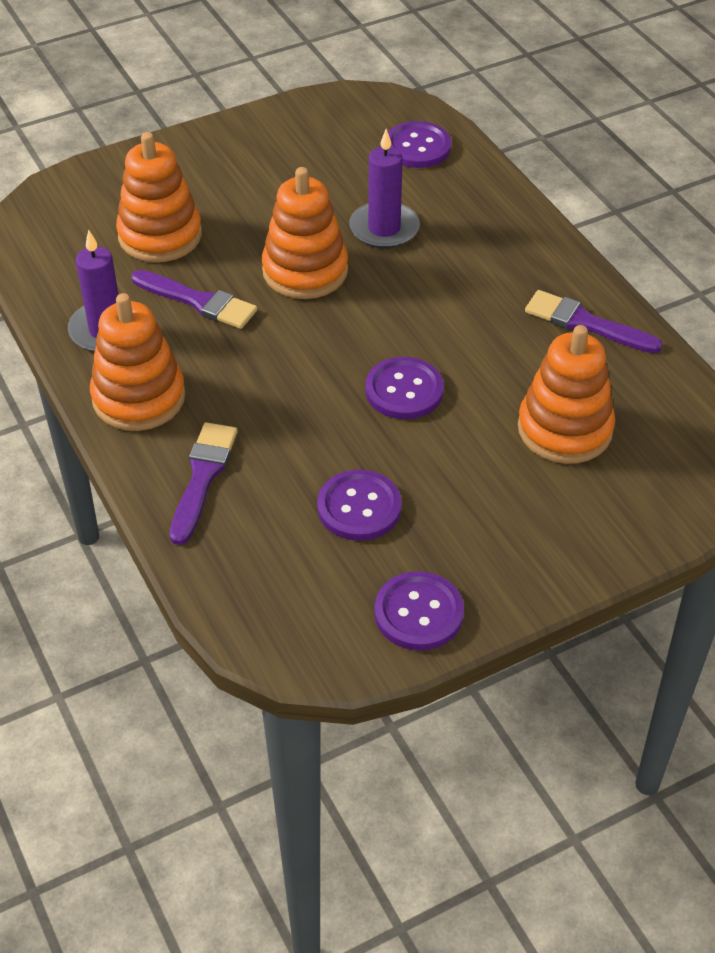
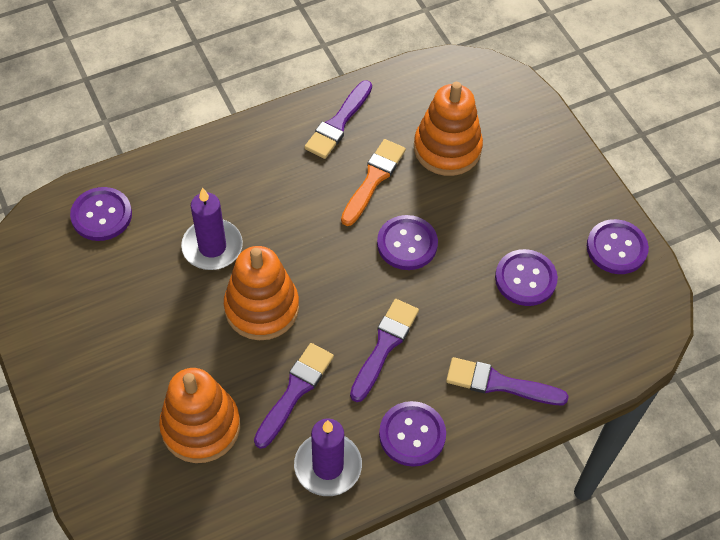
camera: 90 degrees left, 10 degrees up
orange stacking toy [90,293,186,431] -> purple button [379,401,446,467]
none -> orange brush [341,139,406,226]
none -> purple brush [350,299,419,402]

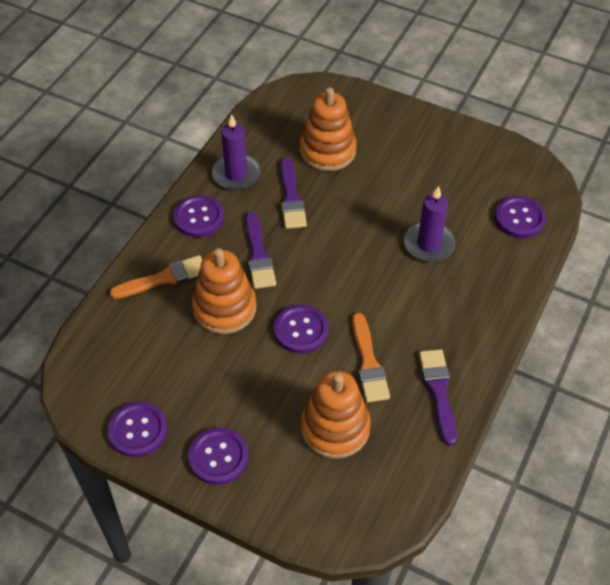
camera: 145 degrees right, 5 degrees down
orange stacking toy [224,246,299,340] -> orange stacking toy moved to [192,248,256,334]
purple brush [446,357,569,405] -> orange brush [109,255,202,299]
purple button [495,249,558,306] -> purple button moved to [188,428,248,485]

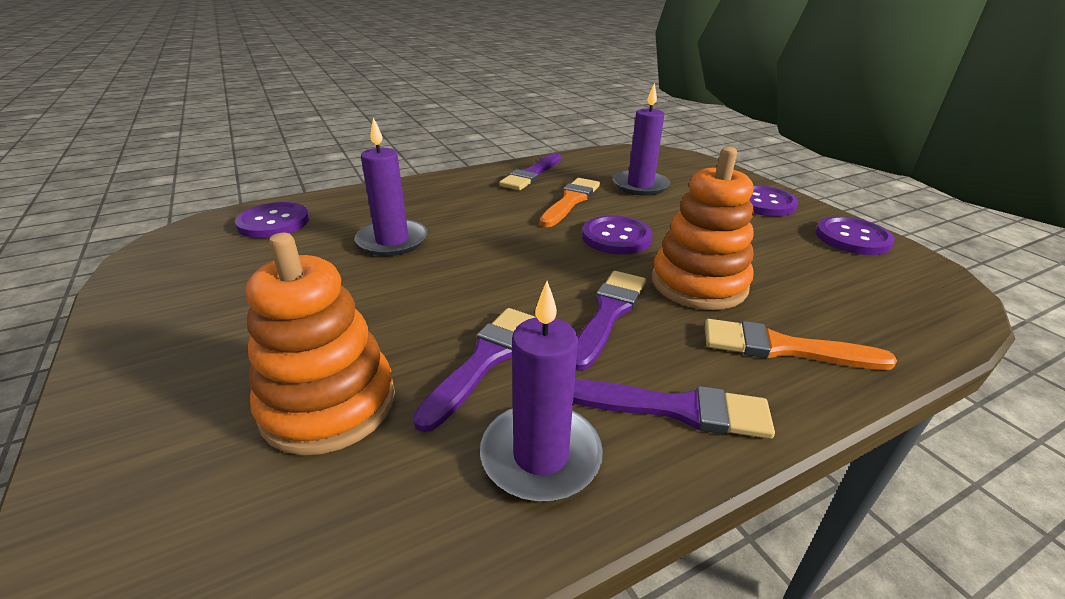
camera: 145 degrees left, 20 degrees down
purple button [174,195,224,237] -> purple brush [573,380,775,439]
orange stacking toy [301,371,371,459] -> purple candle [613,83,670,196]

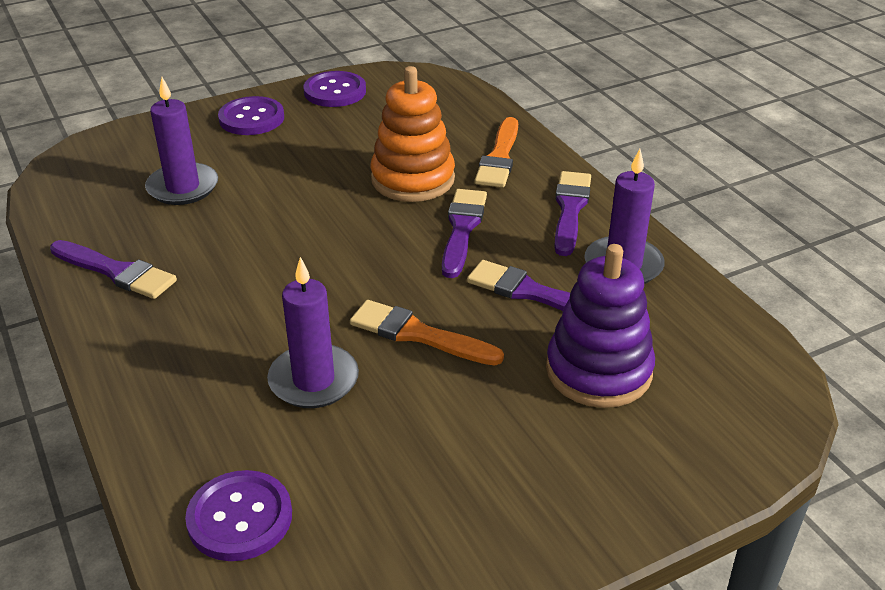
camera: 90 degrees left, 5 degrees up
orange stacking toy [246,233,395,455] -> purple stacking toy [546,244,655,408]
orange brush [540,178,600,227] -> orange brush moved to [350,300,504,365]
purple brush [576,271,646,371] -> purple brush turned 75 degrees clockwise [442,189,487,278]
purple button [582,215,653,255] -> none

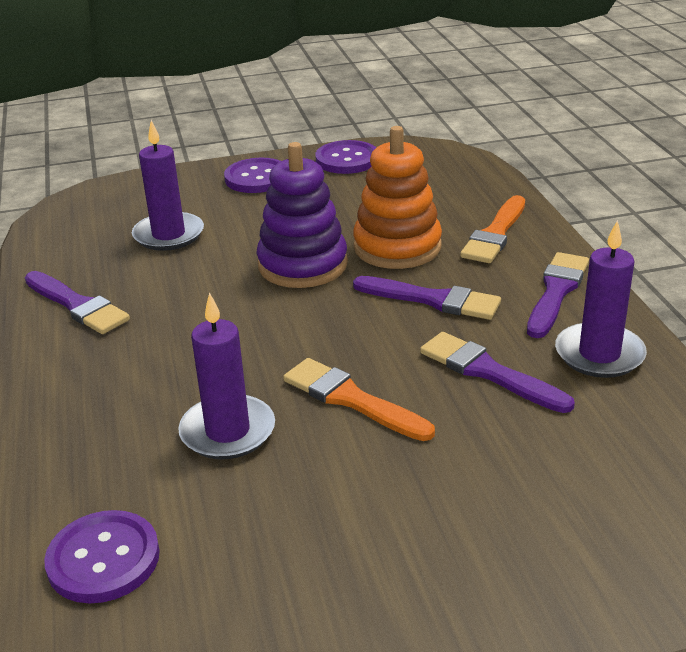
camera: 15 degrees right, 5 degrees down
purple brush [442,189,487,278] -> purple brush turned 90 degrees clockwise [353,276,501,320]
purple stacking toy [546,244,655,408] -> purple stacking toy moved to [256,142,348,288]

